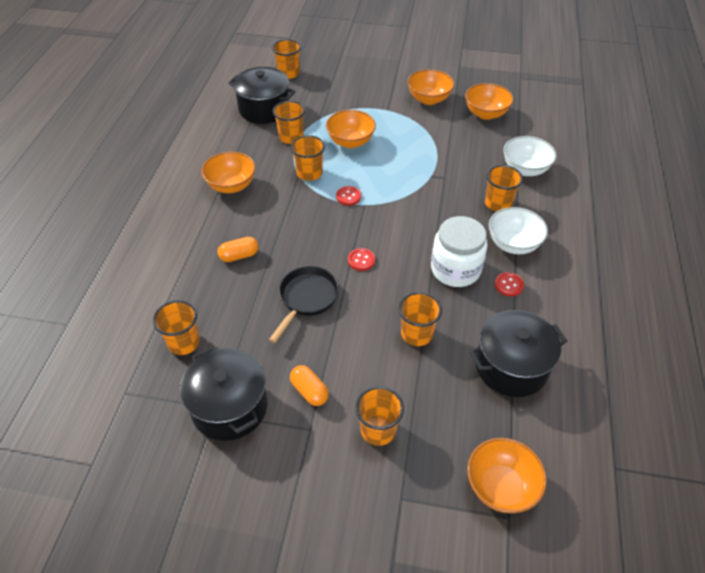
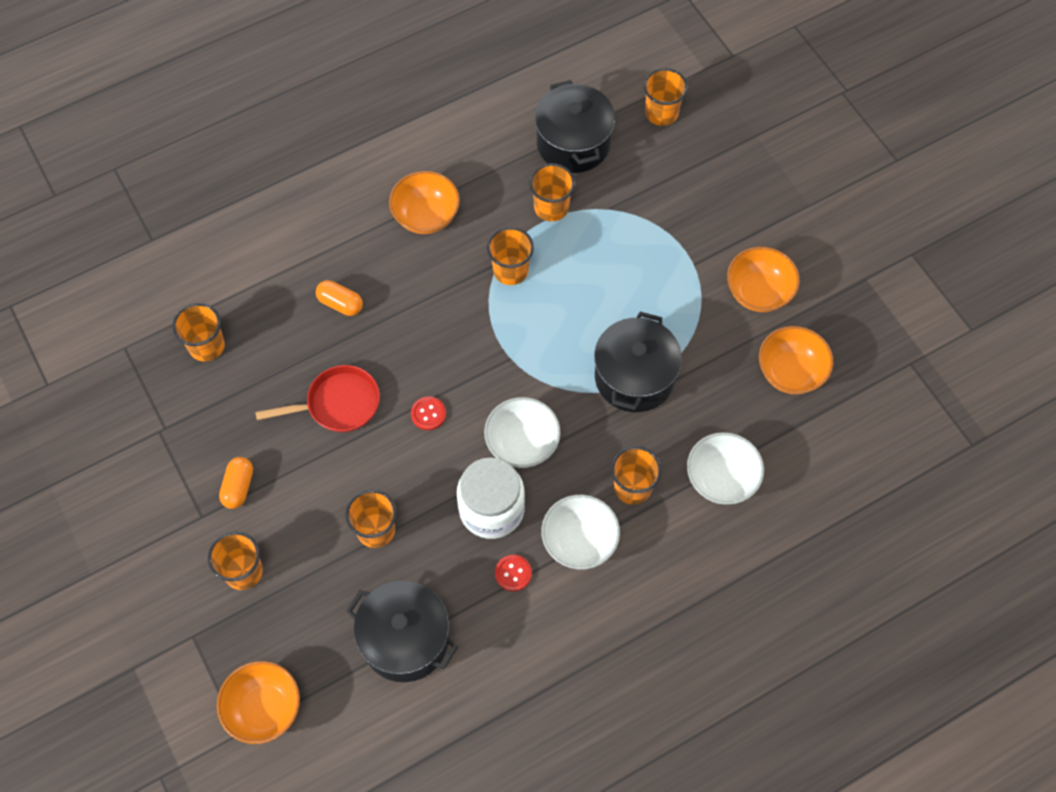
camera: 50 degrees right, 15 degrees up
black pot [180,347,267,441] -> black pot moved to [594,312,682,412]
black pan [269,266,339,343] -> red pan [255,365,380,432]
orange bowl [326,110,376,148] -> none
red button [336,186,361,206] -> none
none -> white bowl [484,397,561,468]

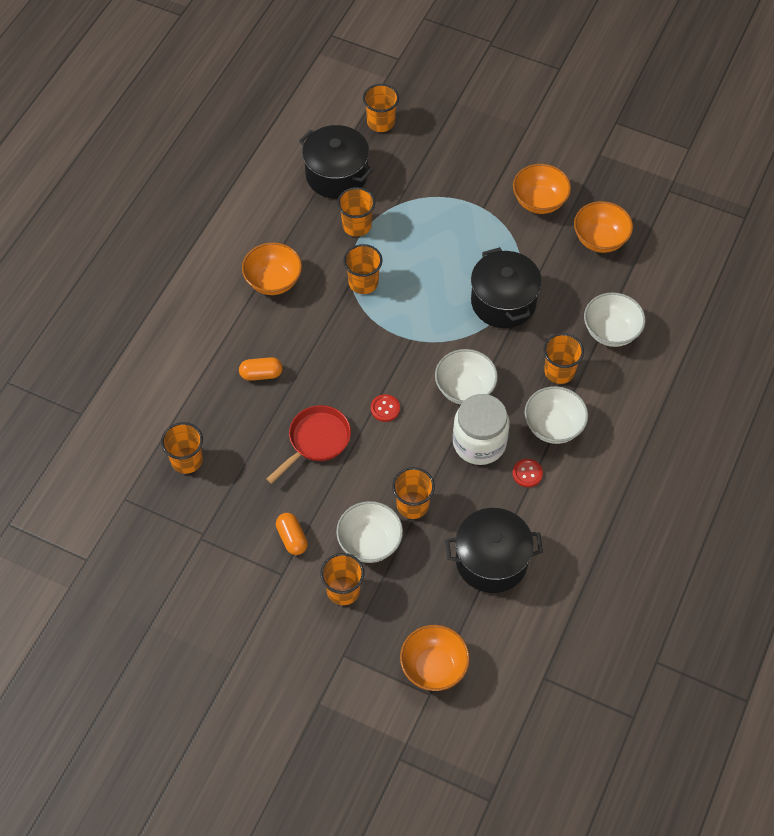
camera: 35 degrees left, 5 degrees down
none -> white bowl [336,501,403,563]

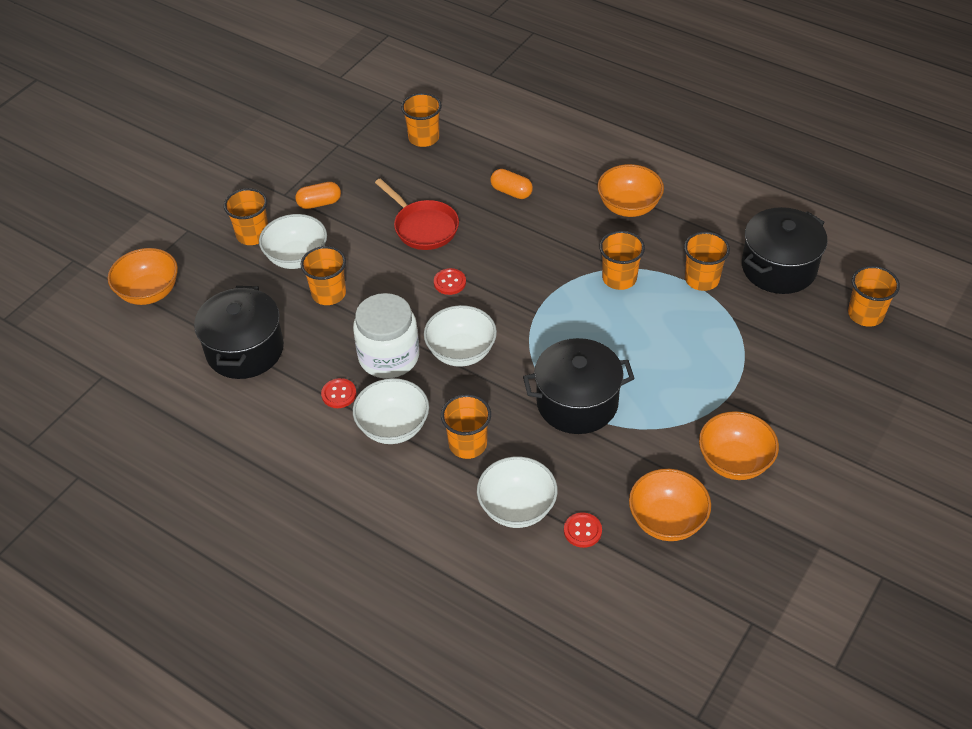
camera: 100 degrees right, 10 degrees down
orange capsule [239,357,283,381] -> orange capsule turned 60 degrees counterclockwise [490,169,533,199]
none -> red button [564,512,602,548]

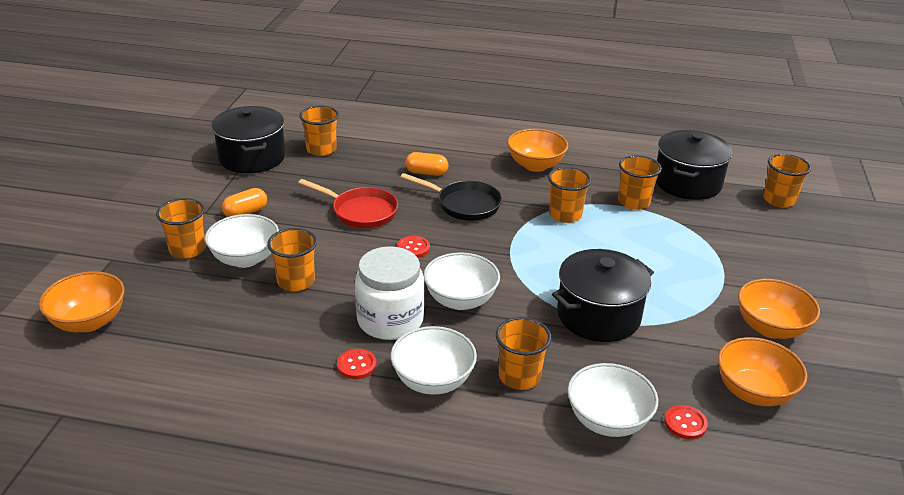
camera: 25 degrees left, 15 degrees down
black pot [194,286,284,379] -> black pot moved to [211,106,286,173]
none -> black pan [400,173,502,221]

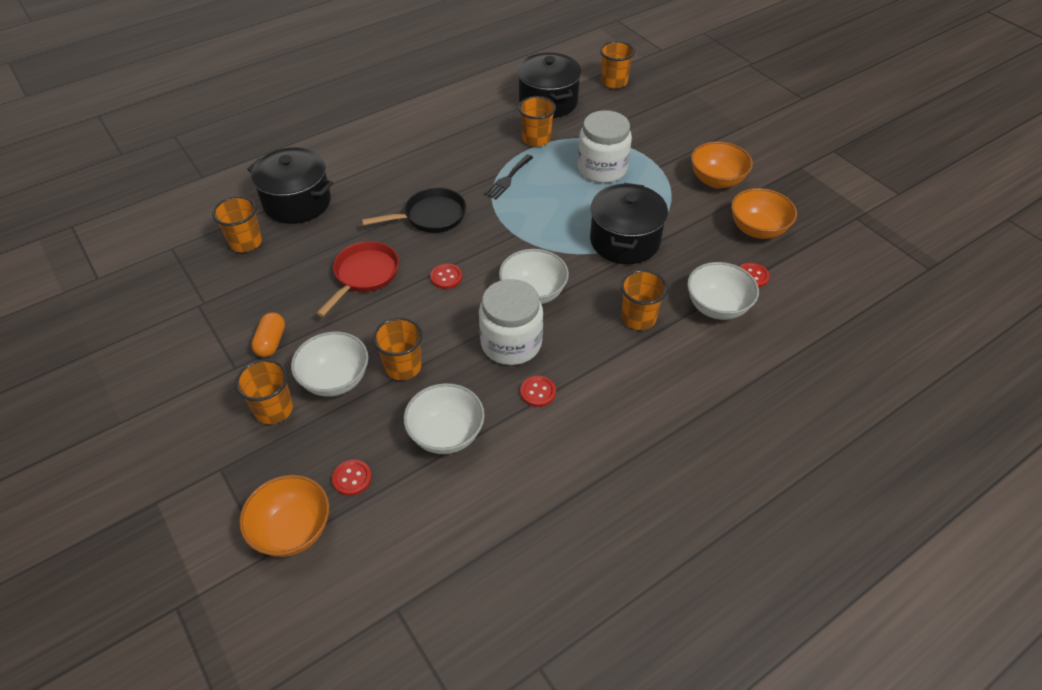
camera: 45 degrees left, 15 degrees up
black pot [211,106,286,173] -> black pot moved to [247,147,333,224]
red pan [298,179,398,228] -> red pan turned 45 degrees counterclockwise [316,241,399,317]
white bowl [390,326,477,395] -> white bowl moved to [404,383,485,454]
orange capsule [405,152,448,176] -> none
orange bowl [507,129,568,172] -> none
orange cup [548,167,591,223] -> black fork [484,154,534,199]
none -> red button [332,459,372,496]
none -> white jar [577,110,632,183]

